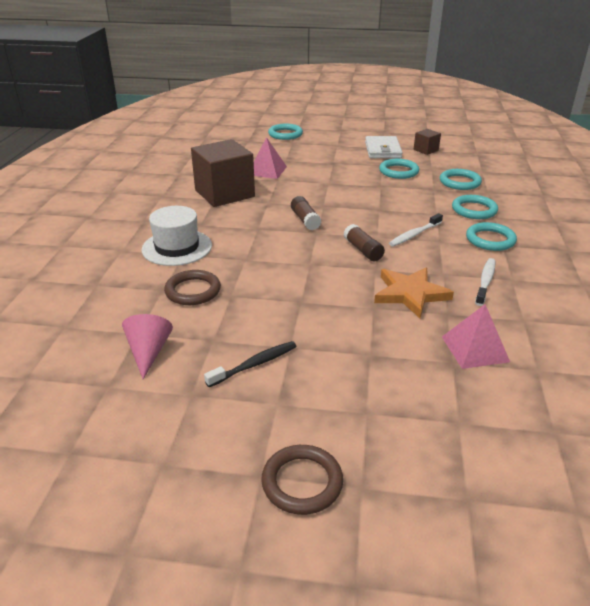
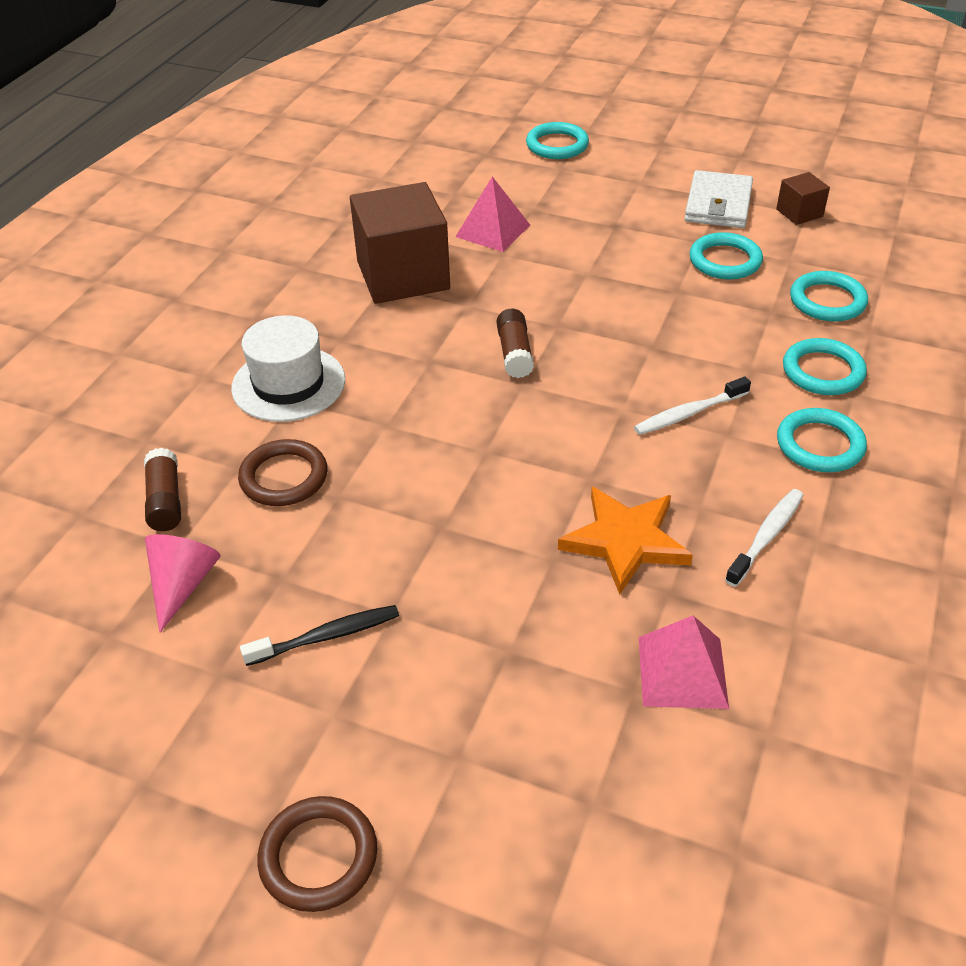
camera: 15 degrees right, 10 degrees up
brown glue stick [344,224,385,261] -> brown glue stick moved to [144,448,181,531]

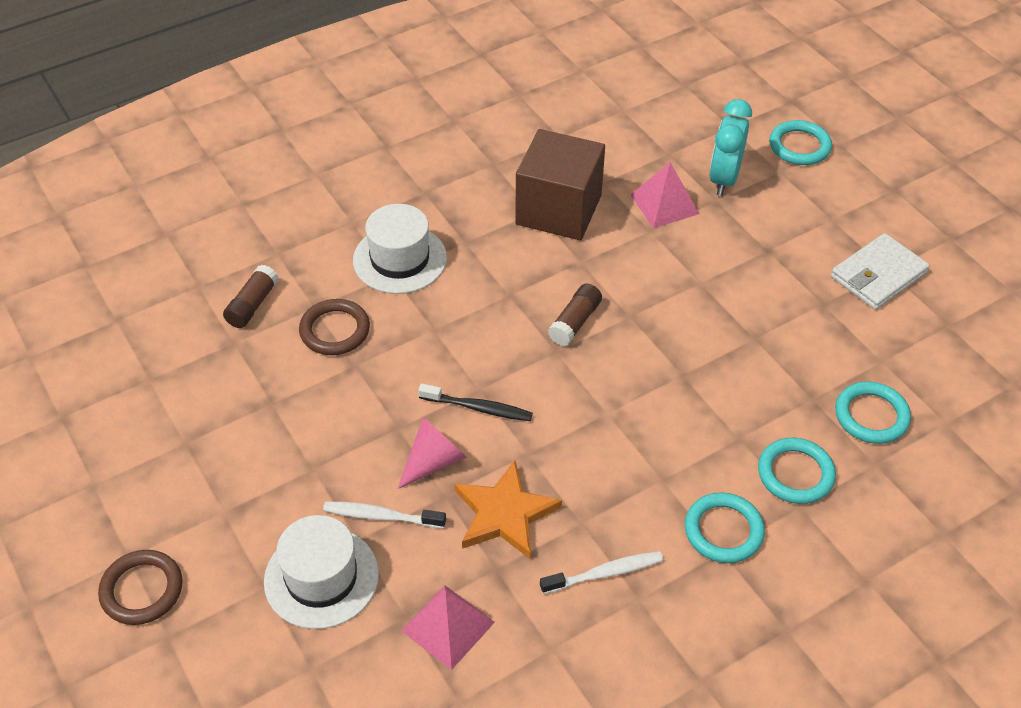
camera: 35 degrees right, 5 degrees up
pink cone [145,534,221,633] -> pink cone moved to [397,417,467,489]
black toothbrush [240,605,399,666] -> black toothbrush moved to [418,383,533,421]
white toothbrush [634,377,751,435] -> white toothbrush moved to [323,502,446,528]
turquoise ring [689,232,763,279] -> none
brown cube [776,172,830,225] -> none
none -> white hat [264,515,379,629]
none -> turquoise clock [709,99,752,196]

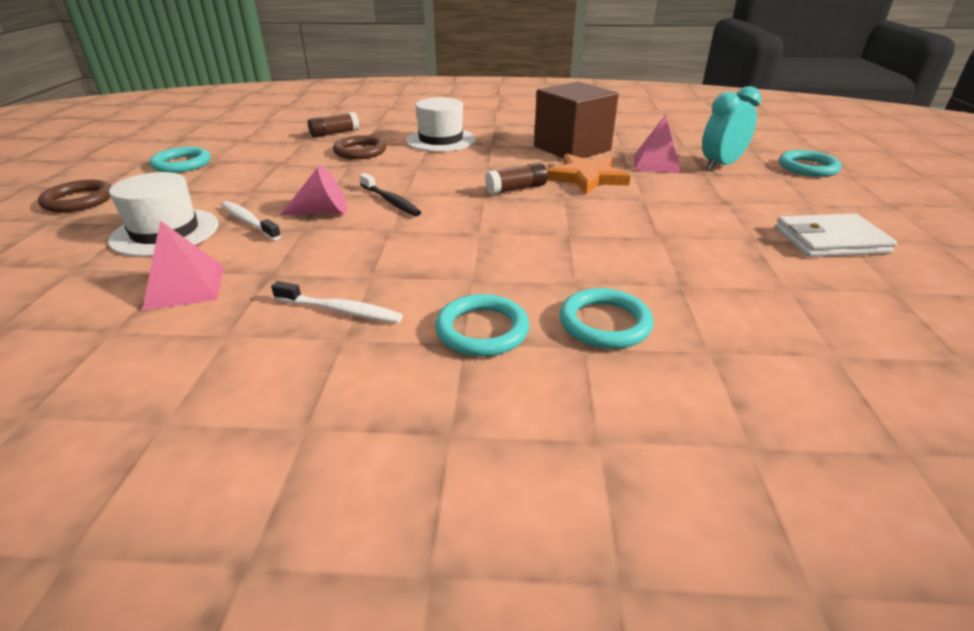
camera: 35 degrees right, 15 degrees down
orange star [455,461,562,559] -> orange star moved to [547,154,631,195]
turquoise ring [835,381,911,444] -> turquoise ring moved to [149,147,211,173]

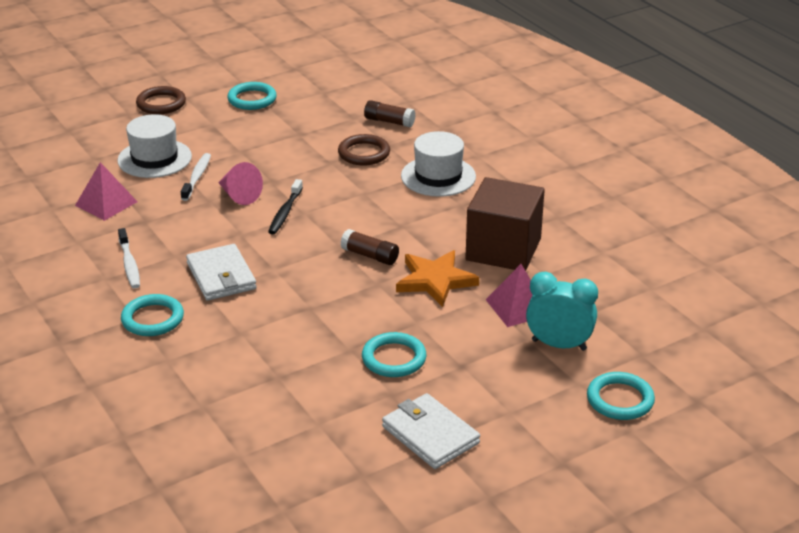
camera: 55 degrees right, 0 degrees up
turquoise ring [559,288,654,349] -> turquoise ring moved to [362,332,427,377]
none -> white wallet [186,244,257,301]

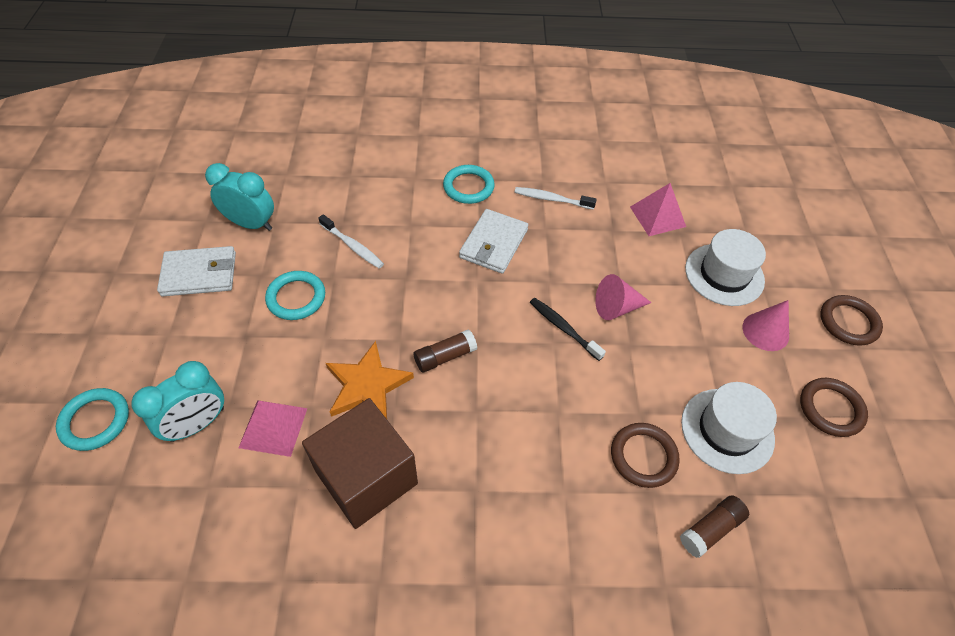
camera: 120 degrees right, 20 degrees up
white toothbrush [181,153,211,201] -> white toothbrush moved to [318,214,384,268]
white wallet [186,244,257,301] -> white wallet turned 75 degrees counterclockwise [459,209,528,274]
turquoise ring [227,82,277,110] -> brown ring [800,378,868,437]
white hat [401,131,476,197] -> white hat moved to [681,382,777,474]
none -> turquoise clock [205,163,274,231]
none -> pink cone [742,300,789,351]

